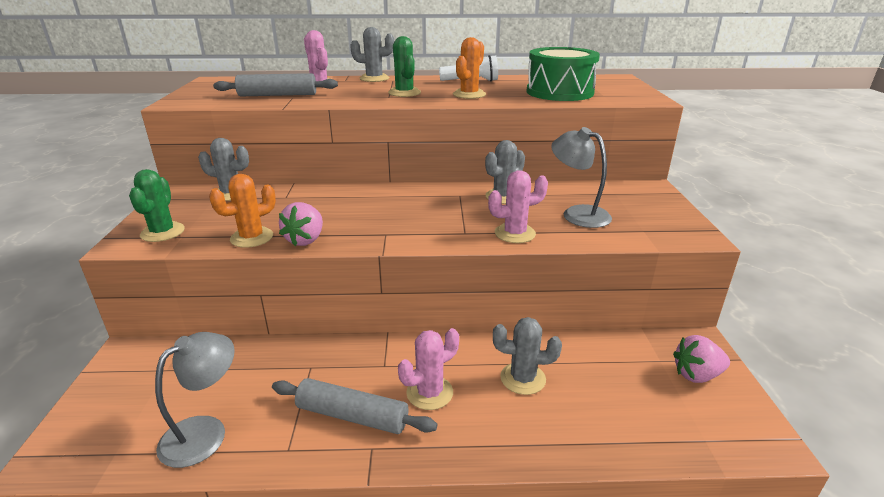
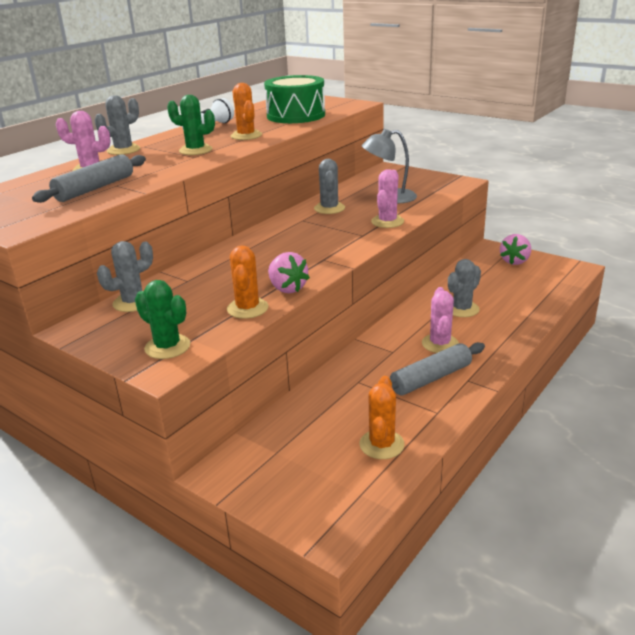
camera: 50 degrees left, 0 degrees up
grey lamp [155,332,235,468] -> orange cactus [360,376,405,459]

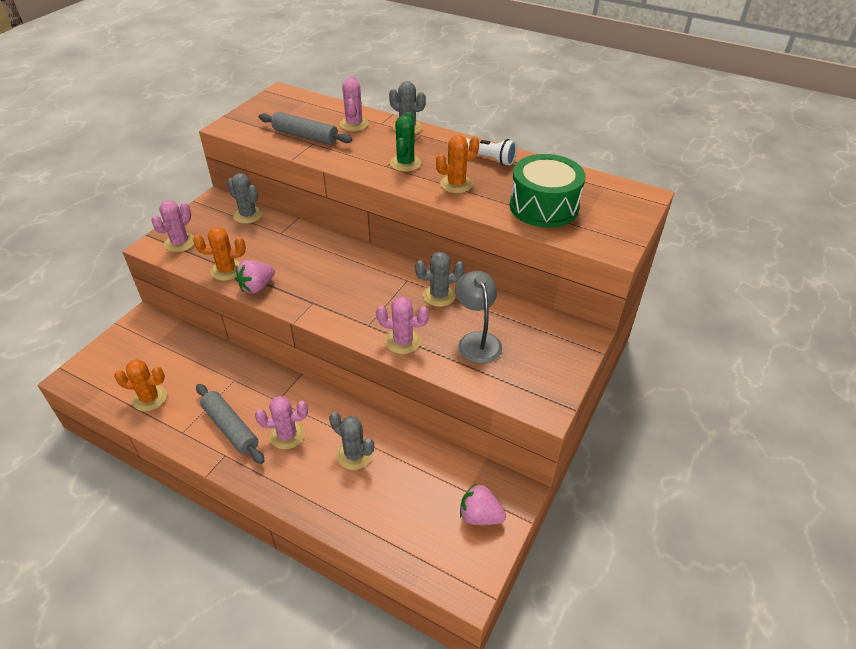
camera: 80 degrees right, 15 degrees up
green cactus [135,280,190,359] -> pink cactus [151,200,194,252]

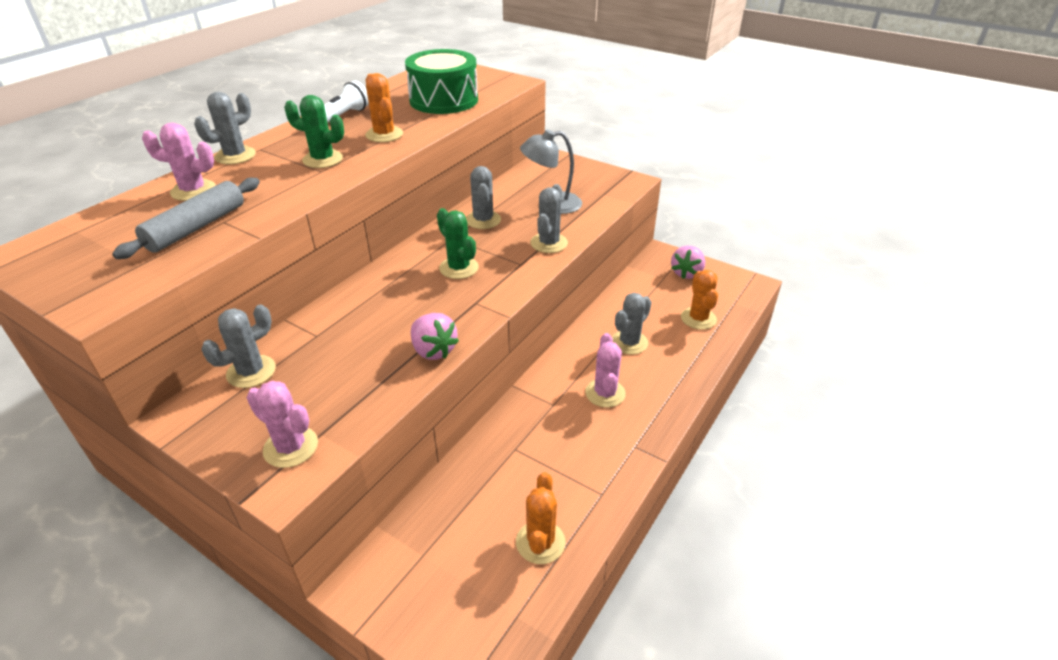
camera: 85 degrees left, 5 degrees down
orange cactus [193,227,246,281] -> orange cactus moved to [681,270,718,330]
grey rolling pin [196,384,264,464] -> none
pink cactus [376,296,429,354] -> grey cactus [530,184,568,253]
none -> green cactus [437,208,479,279]

